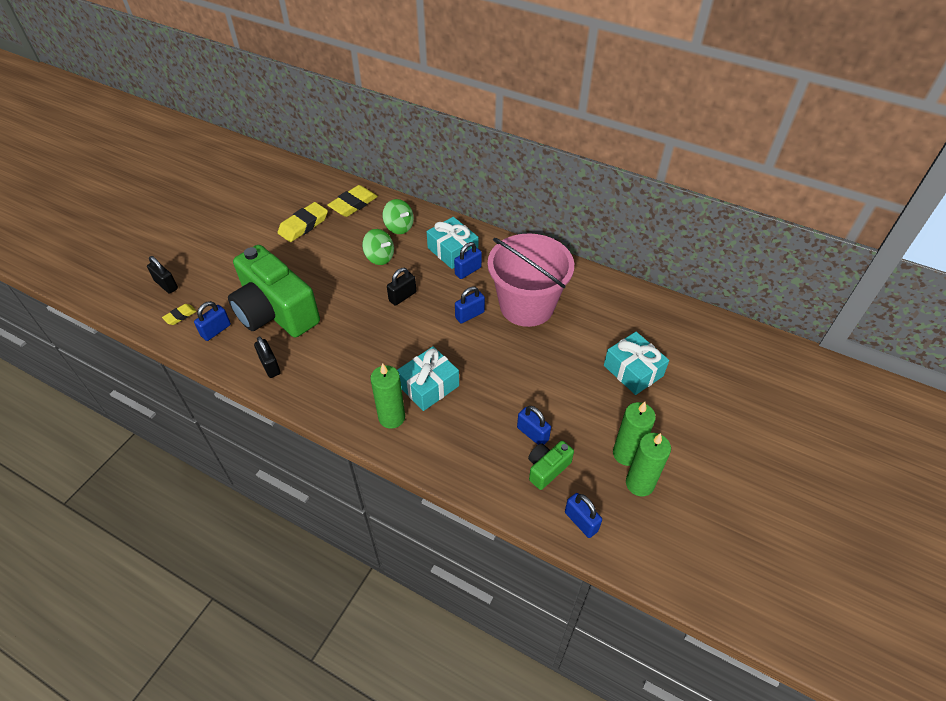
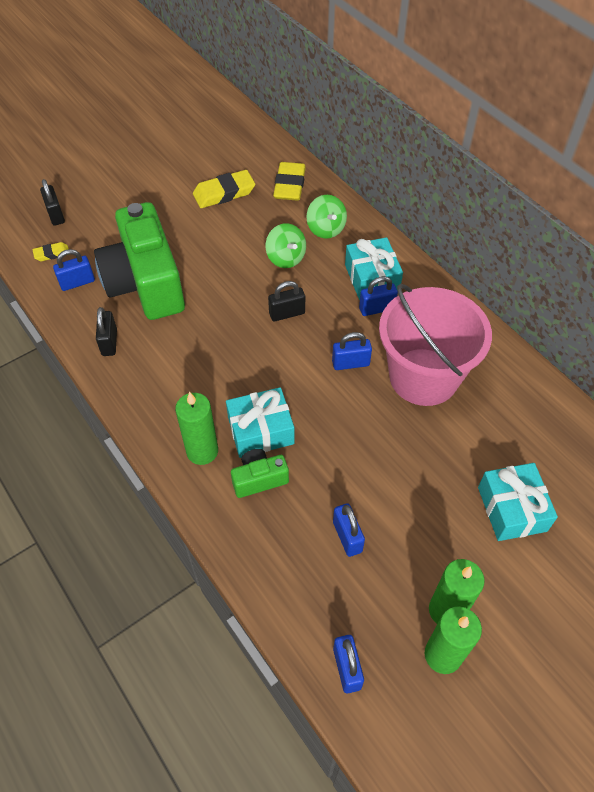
camera: 25 degrees right, 5 degrees up
yellow eraser [328,185,378,217] -> yellow eraser turned 60 degrees counterclockwise [273,162,306,201]
green camera [528,441,574,490] -> green camera moved to [231,449,289,498]

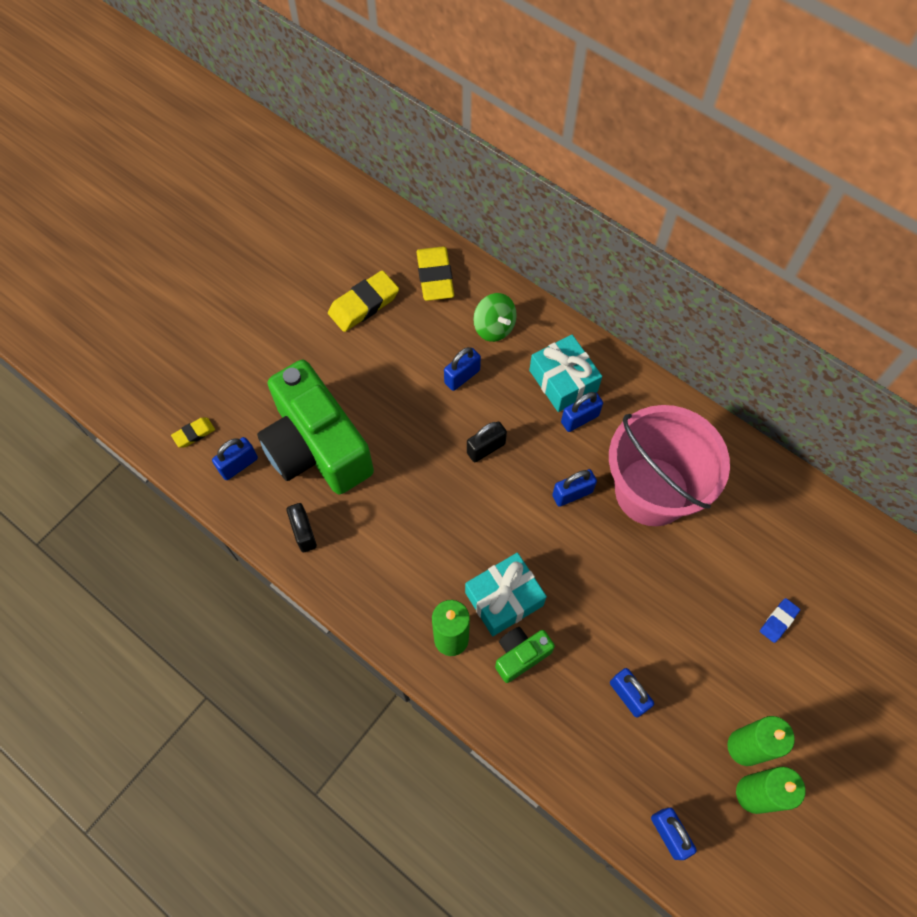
camera: 15 degrees left, 10 degrees up
black padlock [40,179,65,226] -> none
green spinning top [266,223,306,268] -> blue padlock [444,347,481,391]
turquoise gift [478,463,558,541] -> blue eraser [760,598,800,643]

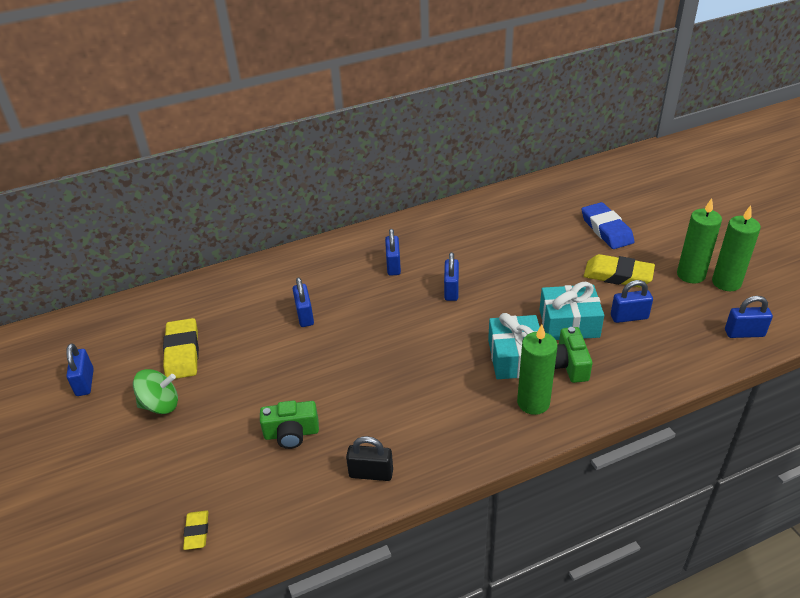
camera: 60 degrees left, 25 degrees down
blue padlock [212,437,258,480] -> blue padlock moved to [66,343,94,396]
green camera [257,360,374,494] -> green camera [260,400,319,449], size x0.44
yellow eraser [417,246,454,301] -> yellow eraser moved to [584,254,655,287]
black padlock [467,421,507,462] -> none
green spinning top [473,293,517,342] -> green spinning top moved to [133,369,178,414]
turquoise gift [529,335,602,412] -> turquoise gift moved to [539,282,604,340]
pink bucket [609,405,730,526] -> none
blue eraser [760,598,800,643] -> blue eraser [582,202,634,249], size x1.87

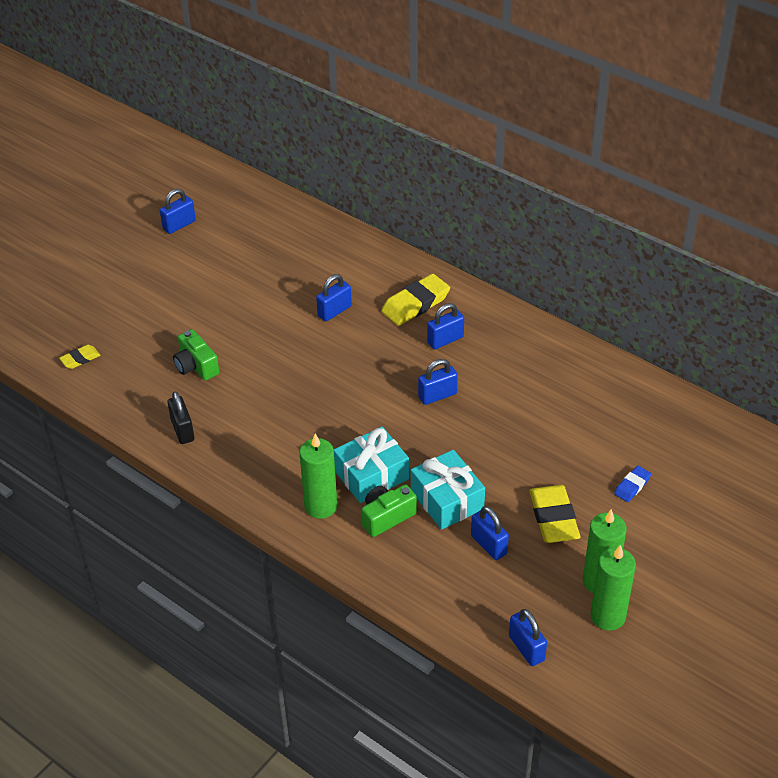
camera: 60 degrees right, 5 degrees up
green spinning top [133,369,178,414] -> none
yellow eraser [163,318,199,379] -> yellow eraser moved to [381,274,450,326]
blue eraser [582,202,634,249] -> blue eraser [614,466,651,502], size x0.53

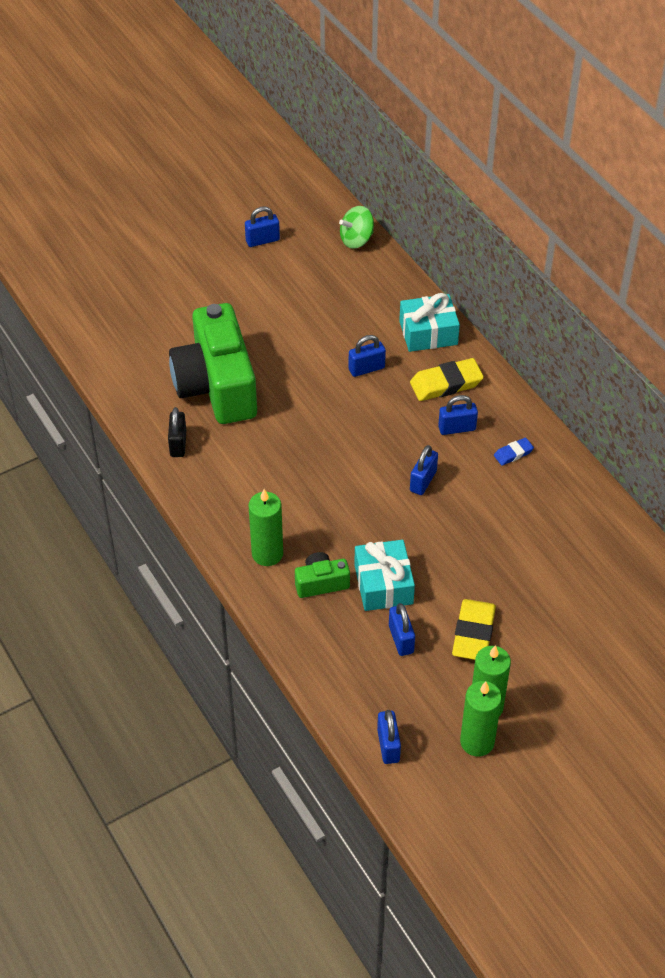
camera: 20 degrees right, 5 degrees up
yellow eraser [59,345,100,369] -> none
green camera [173,329,219,381] -> green camera [169,303,257,424], size x2.29
turquoise gift [334,427,409,503] -> turquoise gift moved to [399,293,460,352]
blue padlock [418,359,458,405] -> blue padlock turned 60 degrees counterclockwise [410,445,438,495]
blue eraser [614,466,651,502] -> blue eraser moved to [494,438,534,466]
none -> green spinning top [339,206,374,249]

